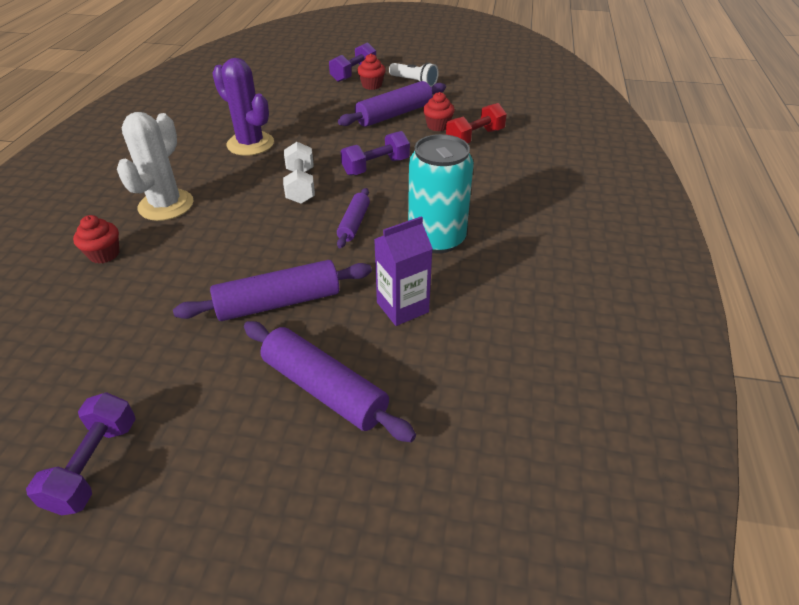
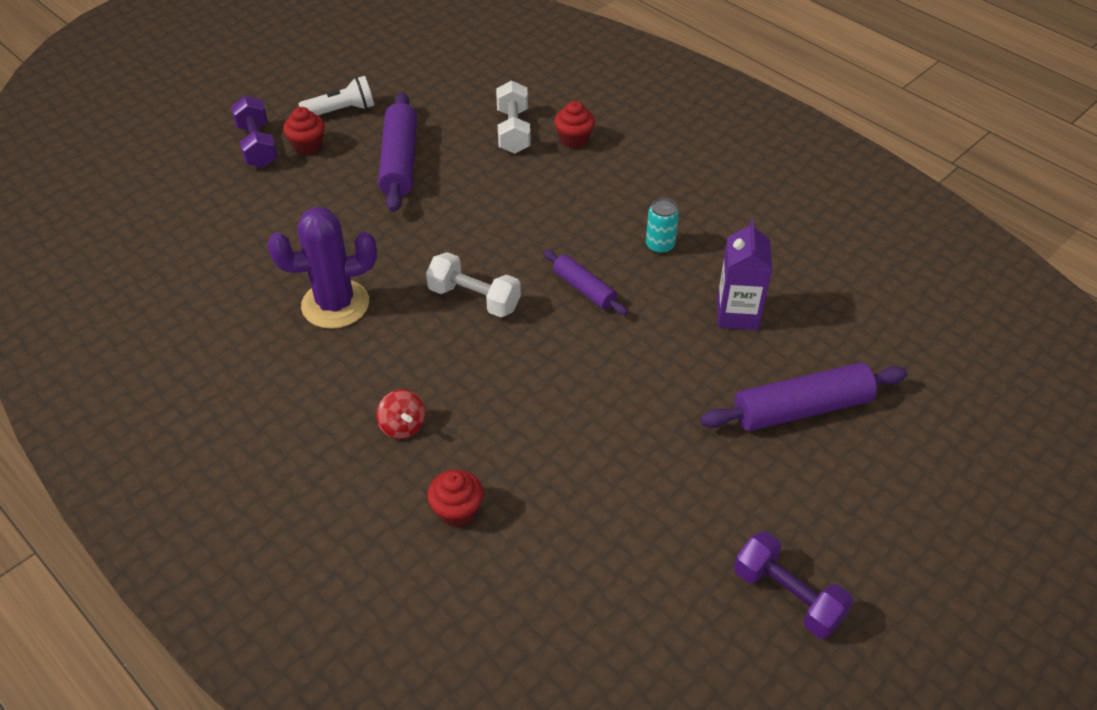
camera: 55 degrees left, 5 degrees up
white cactus [117,112,193,221] -> red spinning top [376,389,425,439]
purple rolling pin [173,260,372,321] -> none
purple dumbbell [341,131,410,176] -> none
turquoise can [408,134,474,254] -> turquoise can [646,198,679,254], size x0.45
red cupcake [423,92,455,131] -> red cupcake moved to [554,101,595,149]
red dumbbell [446,103,507,143] -> white dumbbell [496,80,531,154]

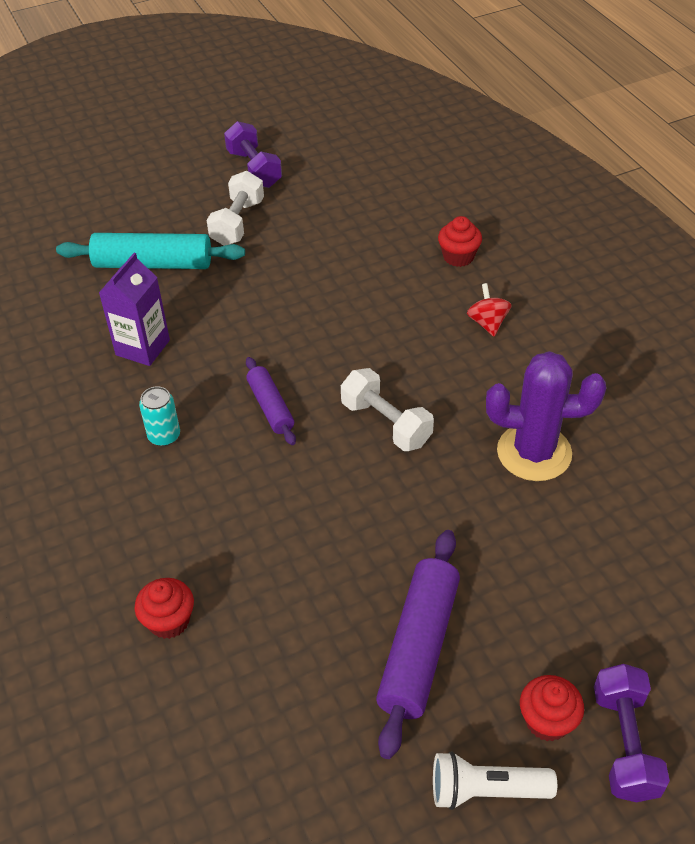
camera: 160 degrees left, 0 degrees up
white dumbbell [496,80,531,154] -> white dumbbell moved to [207,171,264,246]
purple rolling pin [700,363,908,431] -> turquoise rolling pin [56,233,245,269]

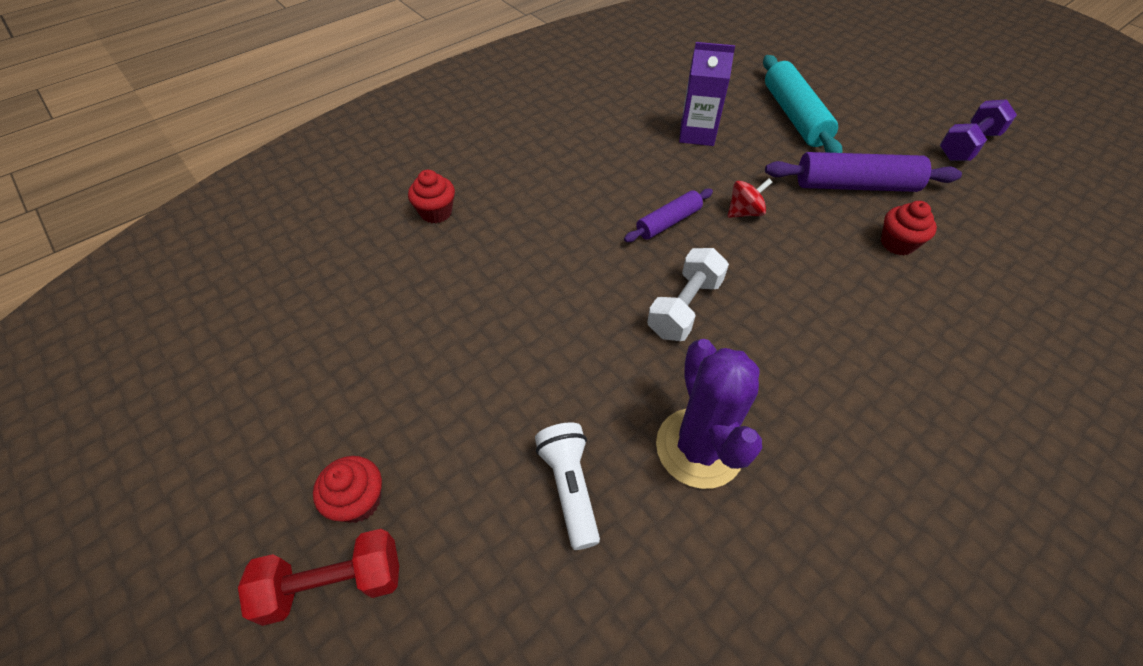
camera: 75 degrees right, 5 degrees up
turquoise can [139,386,180,446] -> none
white dumbbell [207,171,264,246] -> none
purple rolling pin [376,530,460,759] -> purple rolling pin moved to [765,152,962,192]
white flashlight [433,751,557,810] -> white flashlight moved to [535,422,600,550]
red cupcake [438,216,482,267] -> red cupcake moved to [881,201,937,255]
red spinning top [467,283,511,336] -> red spinning top moved to [728,179,773,218]
purple dumbbell [594,664,670,802] -> red dumbbell [238,529,399,626]

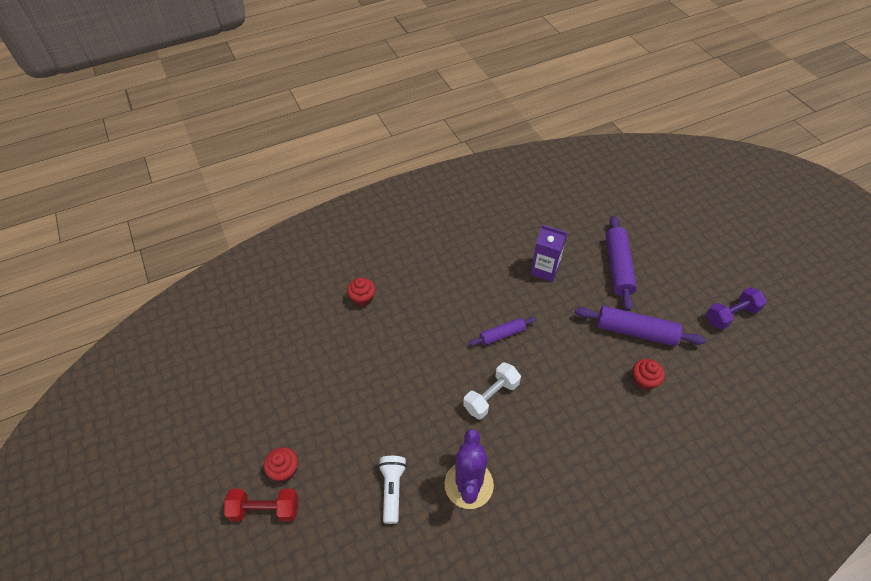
camera: 15 degrees right, 0 degrees up
red spinning top [728,179,773,218] -> none
turquoise rolling pin [763,55,842,153] -> purple rolling pin [606,216,637,311]

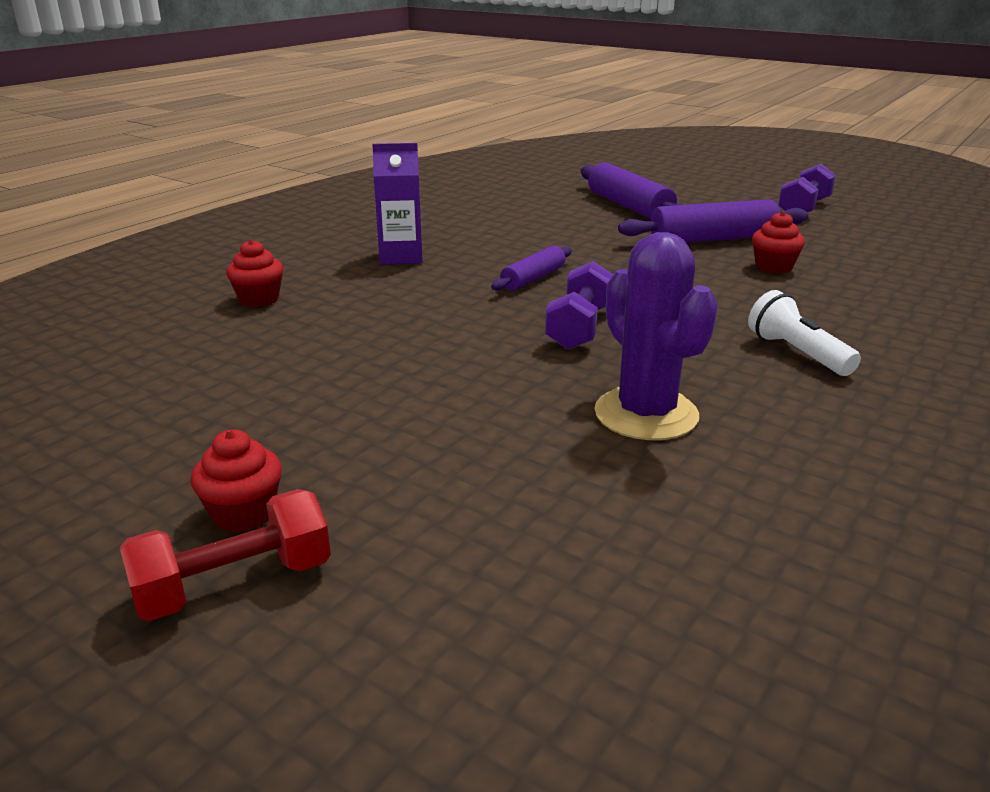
camera: 30 degrees left, 25 degrees down
white flashlight [378,456,407,524] -> white flashlight moved to [748,290,861,376]
white dumbbell [463,362,521,419] -> purple dumbbell [545,261,613,350]
purple carton [531,225,567,282] -> purple carton moved to [372,143,423,265]

